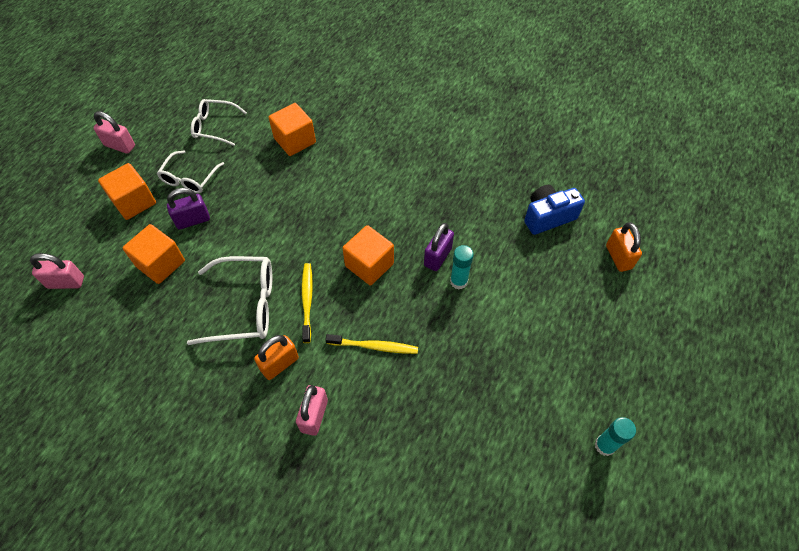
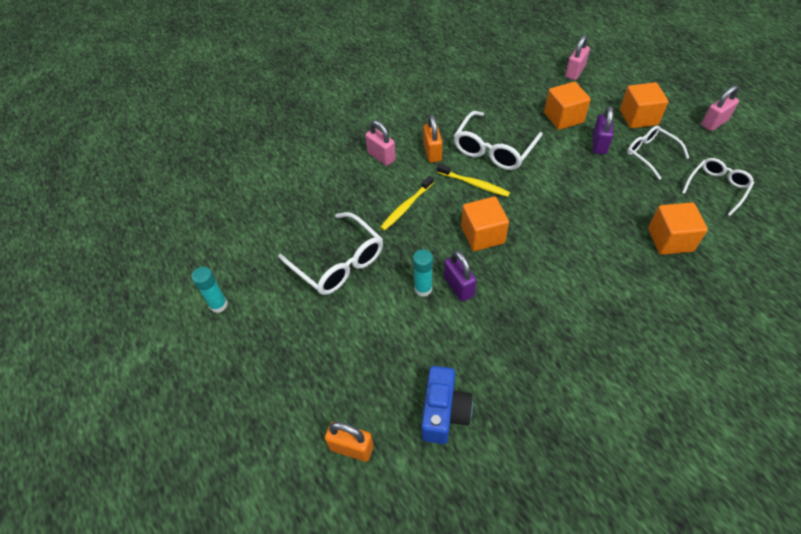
camera: 125 degrees right, 5 degrees down
none -> white glasses [278,212,383,295]

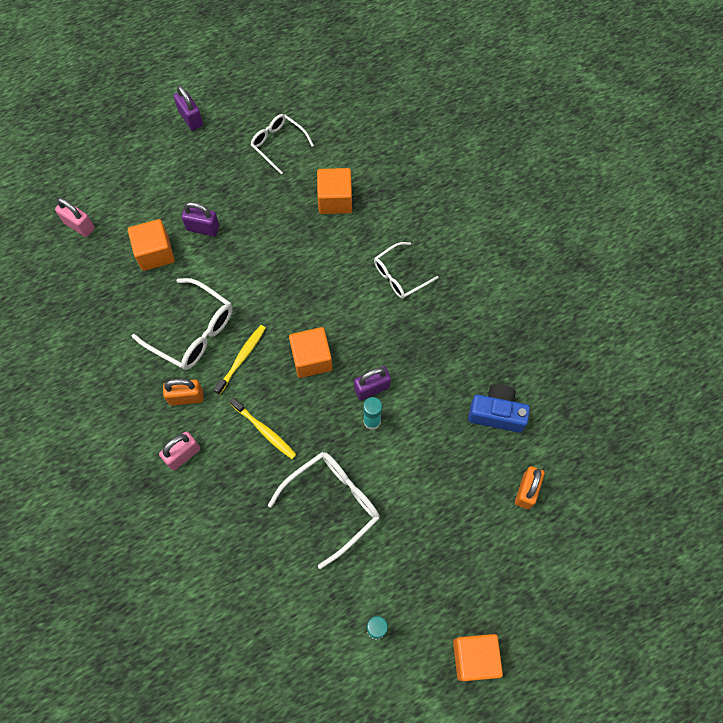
camera: 90 degrees left, 15 degrees up
orange cube [620,82,669,128] -> orange cube moved to [453,634,503,681]
white glasses [627,126,689,180] -> white glasses moved to [374,242,439,299]
pink padlock [701,85,739,131] -> purple padlock [174,85,203,130]

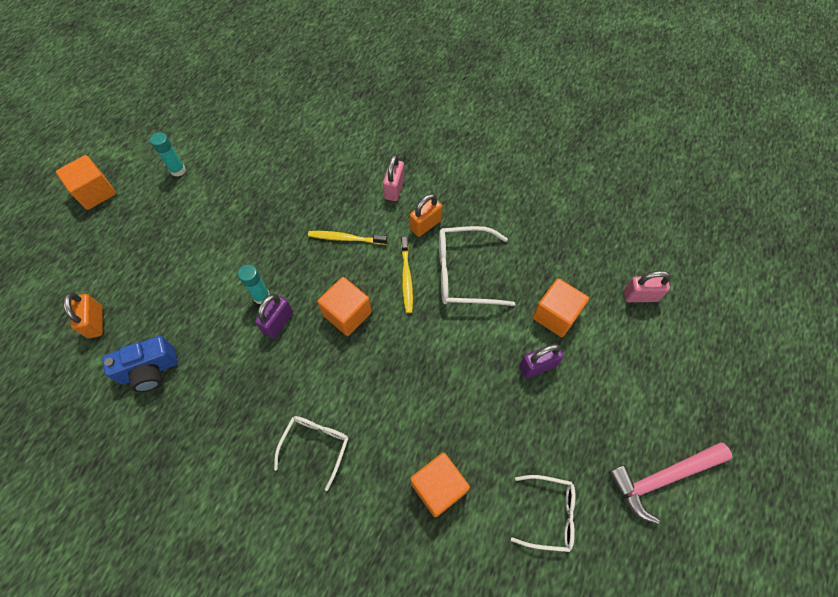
camera: 145 degrees right, 5 degrees down
purple padlock [174,85,203,130] -> pink hammer [608,442,732,524]
white glasses [268,452,380,569] -> none

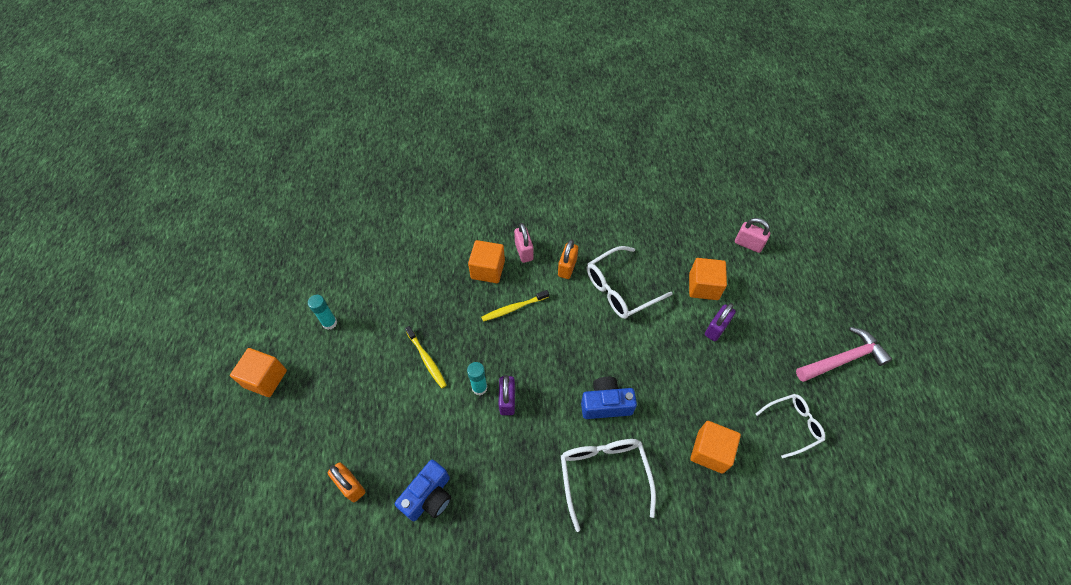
camera: 30 degrees left, 5 degrees down
white glasses [274,416,349,491] -> white glasses [561,439,656,532], size x1.54
orange cube [317,277,372,336] -> orange cube moved to [468,240,505,283]
yellow toothbrush [401,236,413,313] -> yellow toothbrush moved to [405,326,447,388]
pink hammer [608,442,732,524] -> pink hammer turned 150 degrees counterclockwise [796,327,892,382]
pink padlock [624,271,671,302] -> pink padlock turned 60 degrees clockwise [735,218,770,253]
none -> blue camera [581,377,637,419]

